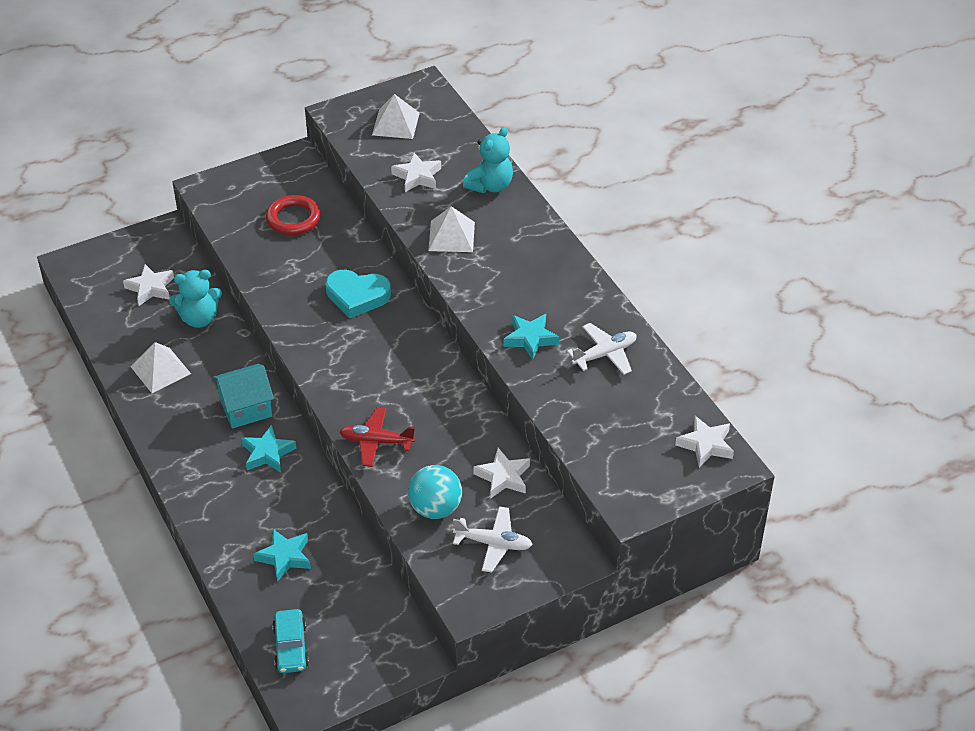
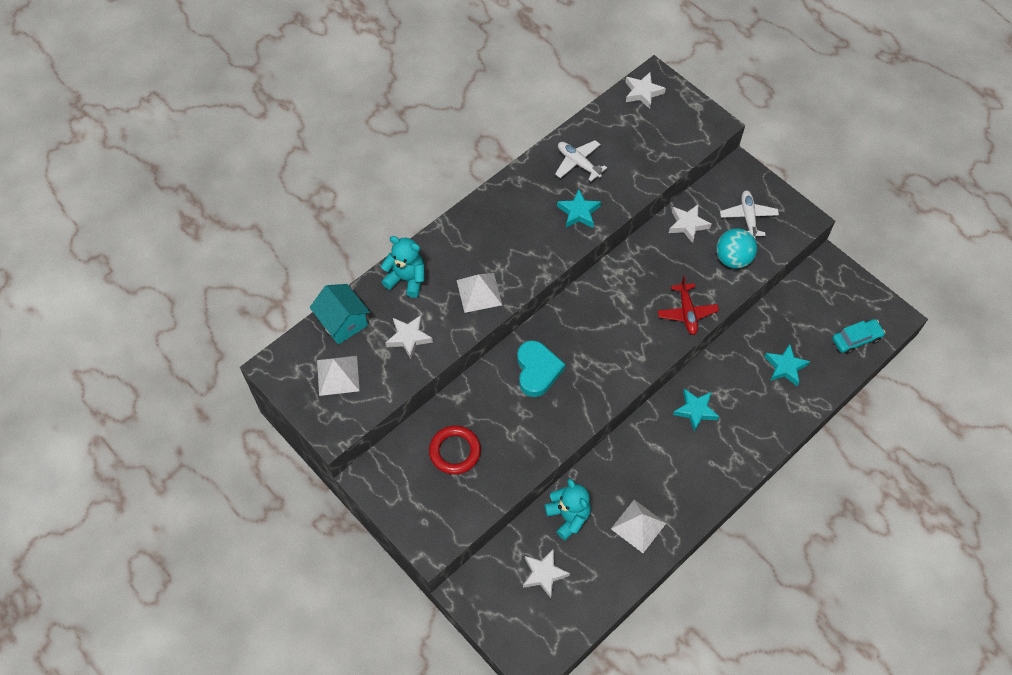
camera: 105 degrees left, 15 degrees up
turquoise house [213,364,274,429] -> turquoise house moved to [310,284,370,345]

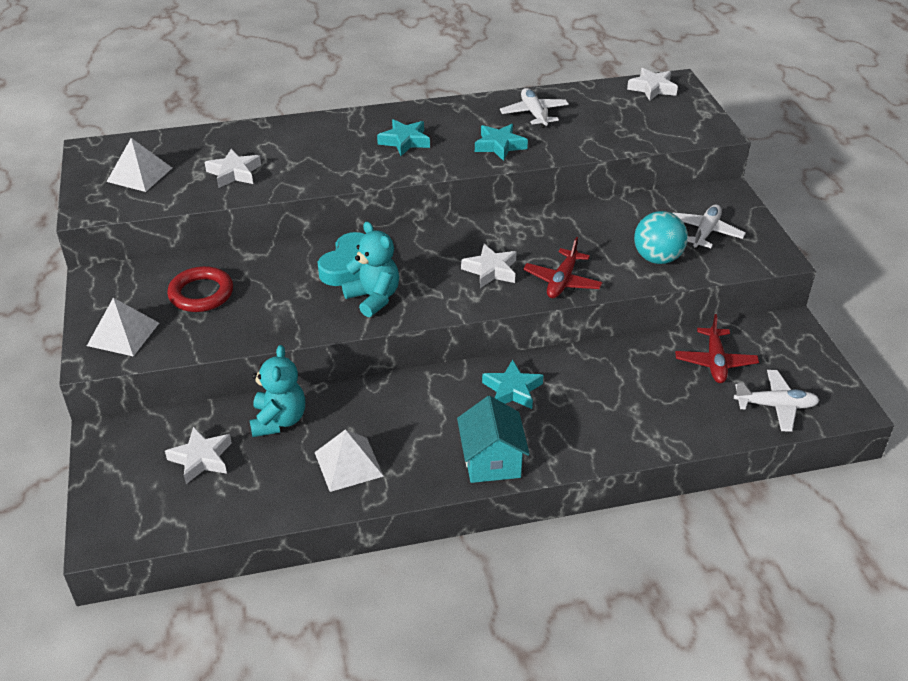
camera: 30 degrees right, 20 degrees down
turquoise house [310,284,370,345] -> turquoise house moved to [457,396,530,483]
turquoise teddy bear [381,236,425,298] -> turquoise teddy bear moved to [342,221,399,317]
white pyramid [457,273,502,313] -> white pyramid moved to [87,298,159,356]
white star [669,205,712,244] -> white star moved to [461,244,517,288]
turquoise star [765,344,810,386] -> turquoise star moved to [377,119,430,156]
turquoise car [832,319,886,354] -> white plane [734,370,820,432]
none -> red plane [675,314,759,383]

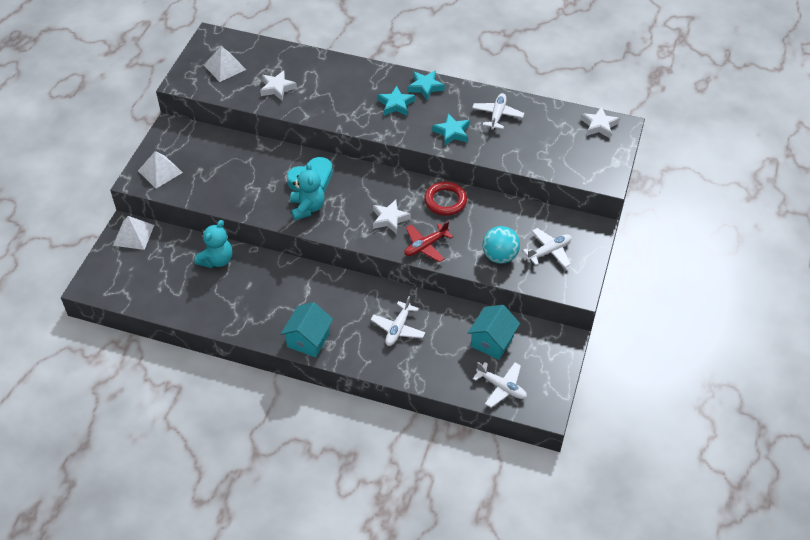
camera: 30 degrees right, 10 degrees up
white star [165,426,232,484] -> none
red ring [167,266,233,312] -> red ring moved to [424,182,467,216]
white pyramid [315,429,384,492] -> white pyramid moved to [113,216,154,250]
turquoise star [482,360,543,409] -> turquoise star moved to [408,71,445,100]
red plane [675,314,759,383] -> turquoise house [467,305,520,360]
none -> white plane [371,296,425,346]

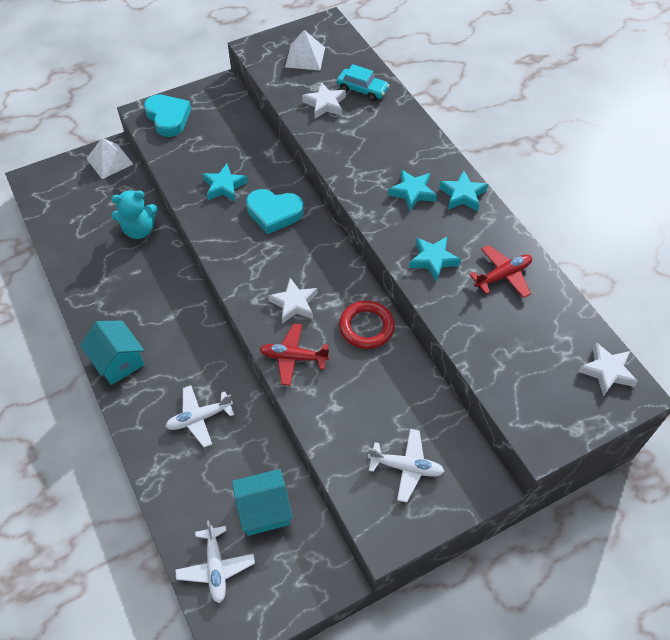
camera: 45 degrees right, 5 degrees up
white pyramid [138,151,183,189] -> turquoise heart [144,94,191,137]
turquoise house [281,302,333,357] -> turquoise house turned 75 degrees clockwise [80,321,145,385]
turquoise teddy bear [290,162,325,220] -> none
white plane [472,93,524,130] -> red plane [469,245,532,298]
turquoise ball [482,226,520,264] -> none
none -> turquoise star [203,164,248,202]
none -> turquoise car [337,64,390,101]

